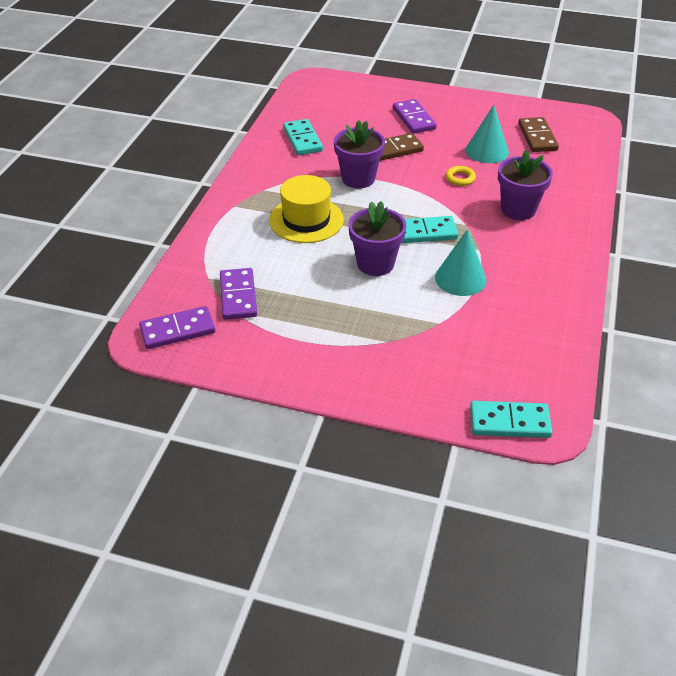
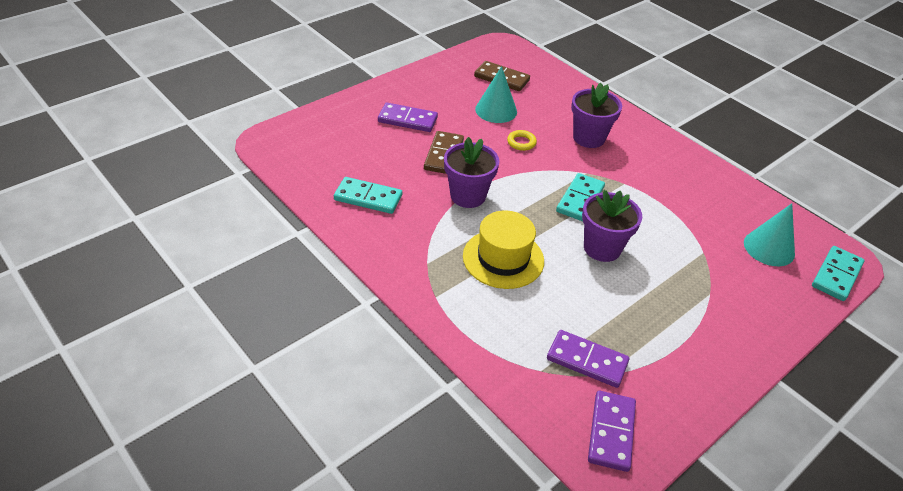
camera: 60 degrees left, 0 degrees up
turquoise cone [435,229,487,296] -> turquoise cone moved to [744,203,795,266]

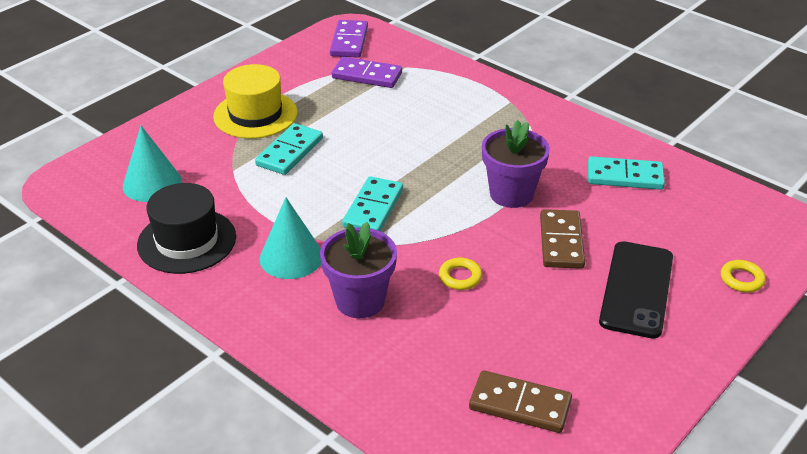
camera: 175 degrees right, 5 degrees down
purple domino [378,103,438,132] -> black phone [599,241,673,339]
yellow hat [463,211,544,289] -> yellow hat moved to [213,64,298,139]
turquoise cone [475,66,517,123] -> turquoise cone moved to [259,197,321,279]
purple flower pot [582,190,642,262] -> none
turquoise domino [812,246,865,301] -> turquoise domino moved to [255,123,323,175]
none -> black hat [137,183,236,274]
none -> yellow ring [721,260,766,292]

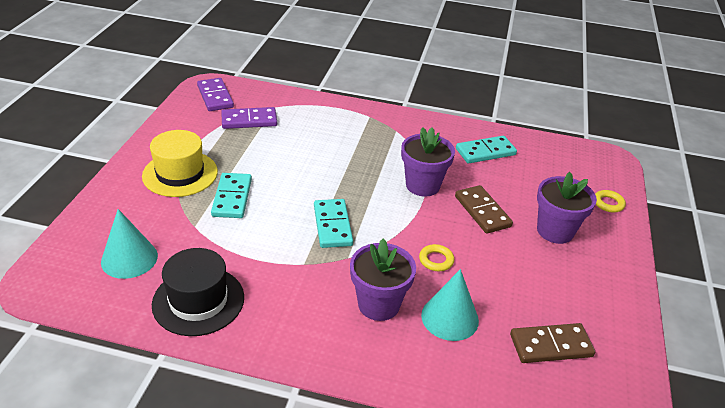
camera: 30 degrees left, 0 degrees up
turquoise cone [259,197,321,279] -> turquoise cone moved to [421,269,479,341]
black phone [599,241,673,339] -> purple flower pot [537,172,597,244]

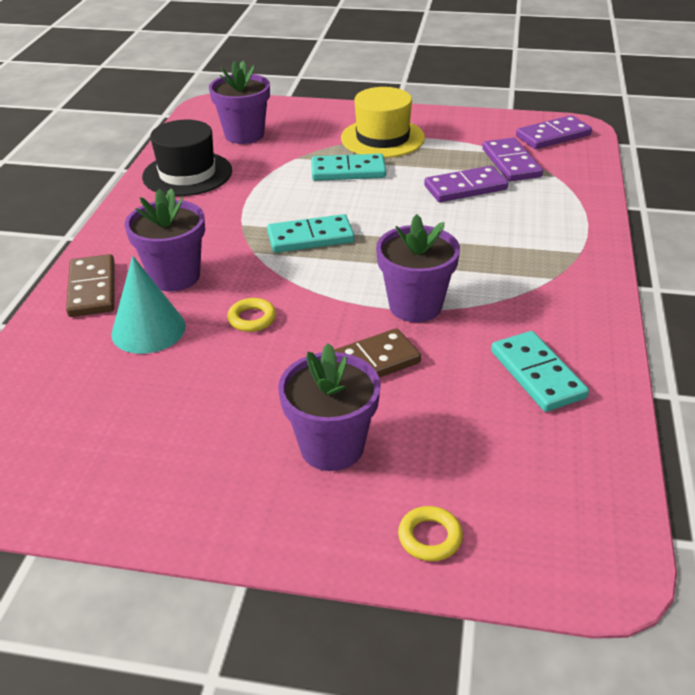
camera: 90 degrees right, 0 degrees up
turquoise cone [101,209,158,279] -> purple flower pot [209,60,270,144]
brown domino [510,323,595,363] -> brown domino moved to [66,254,115,317]
none -> purple domino [424,166,508,202]

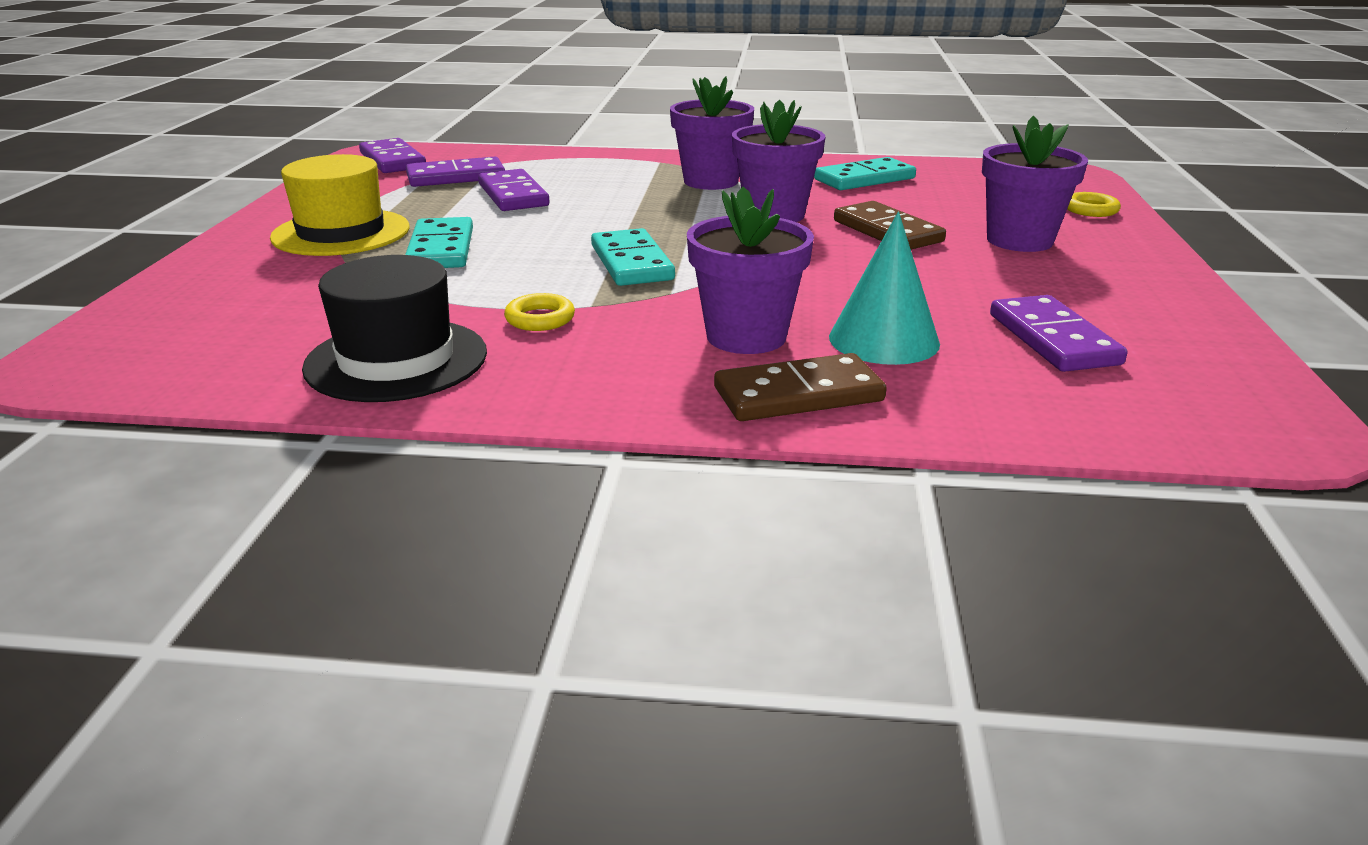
camera: 95 degrees left, 10 degrees down
purple flower pot [209,60,270,144] -> purple flower pot moved to [670,76,754,190]
yellow ring [227,298,276,332] -> yellow ring moved to [504,293,575,331]
none -> purple domino [990,295,1128,372]

